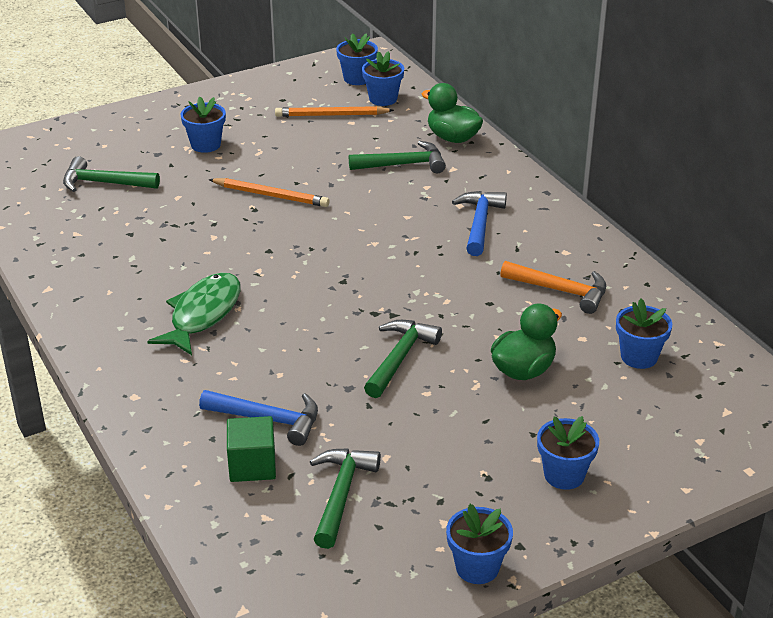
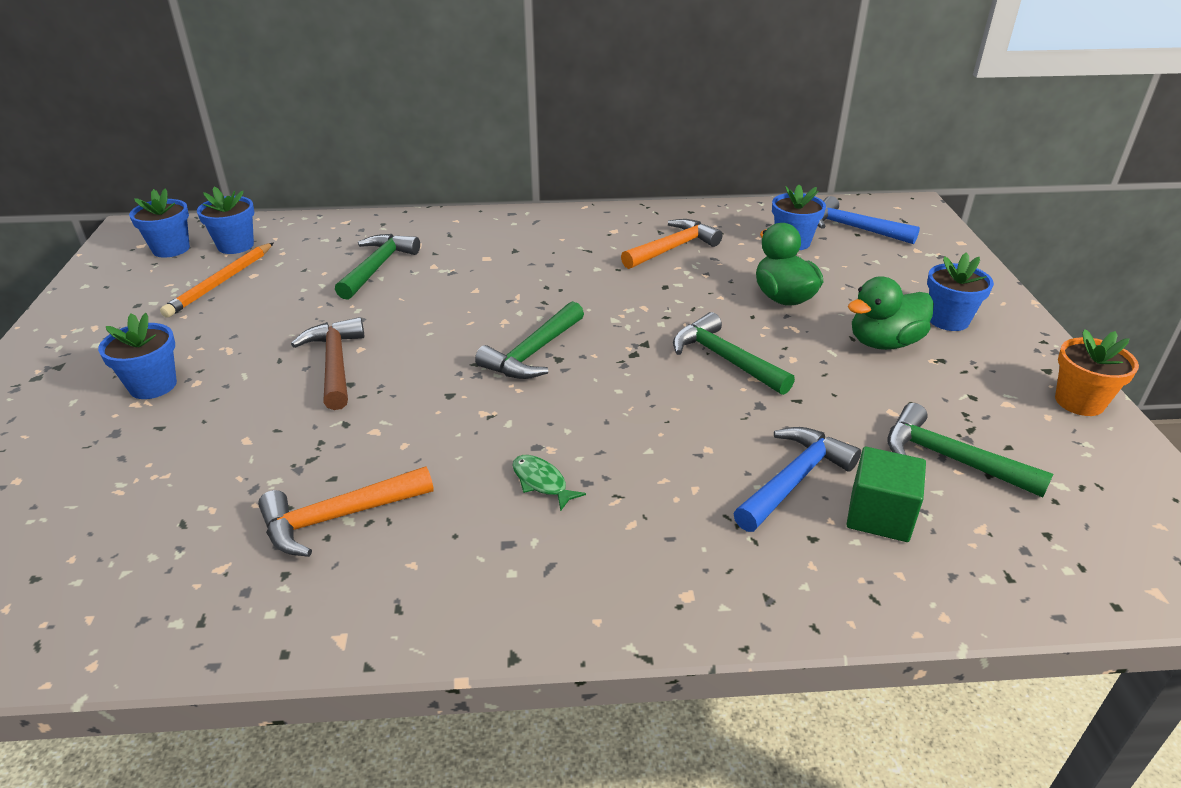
camera: 65 degrees left, 0 degrees up
green hammer [63,156,160,192] -> green hammer moved to [475,301,584,379]
green fish [147,273,241,355] -> green fish [512,455,586,511], size x0.47
orange pencil [208,178,330,207] -> brown hammer [291,317,364,410]
green duck [422,83,483,143] -> green duck moved to [848,277,934,350]
blue flower pot [446,504,513,584] -> orange flower pot [1055,329,1139,416]
blue hammer [452,191,507,256] -> blue hammer moved to [818,196,920,244]
none -> orange hammer [258,466,433,557]

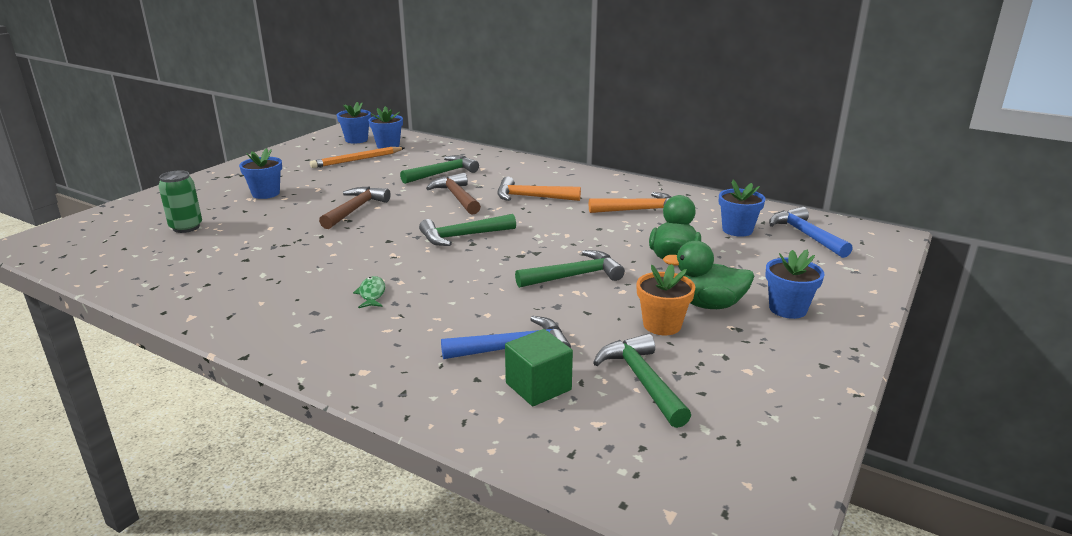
camera: 35 degrees right, 10 degrees down
orange hammer [258,466,433,557] -> orange hammer moved to [497,177,581,201]
green hammer [673,312,795,395] -> green hammer turned 75 degrees clockwise [515,250,625,288]
orange flower pot [1055,329,1139,416] -> orange flower pot moved to [636,264,695,335]
none -> green can [158,170,202,233]
none -> brown hammer [426,173,481,215]

